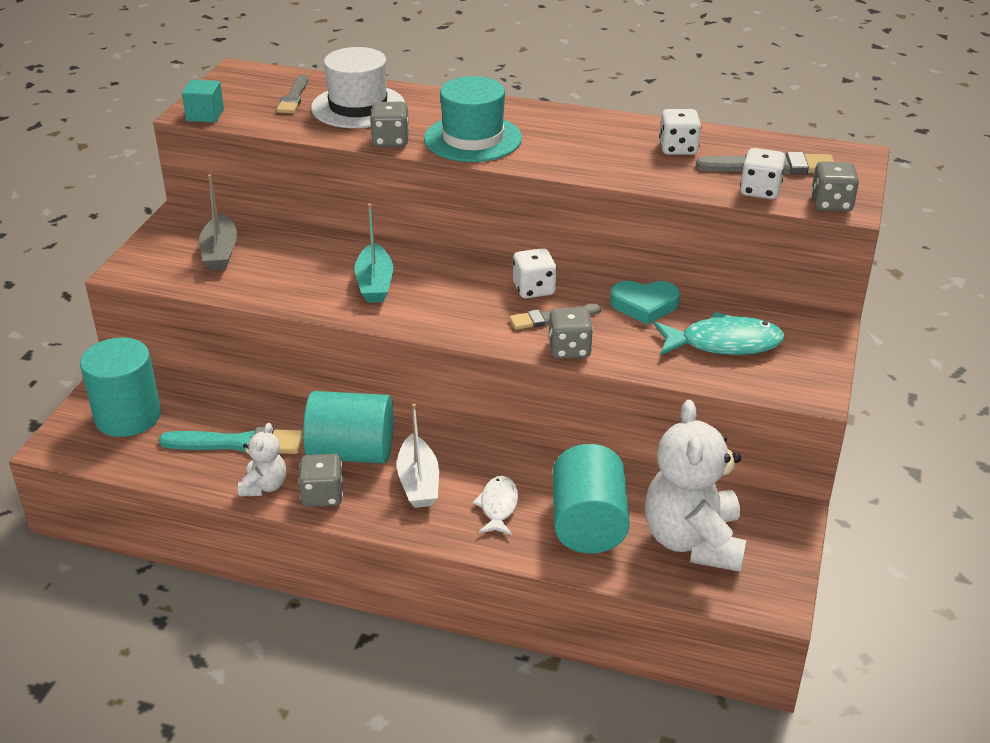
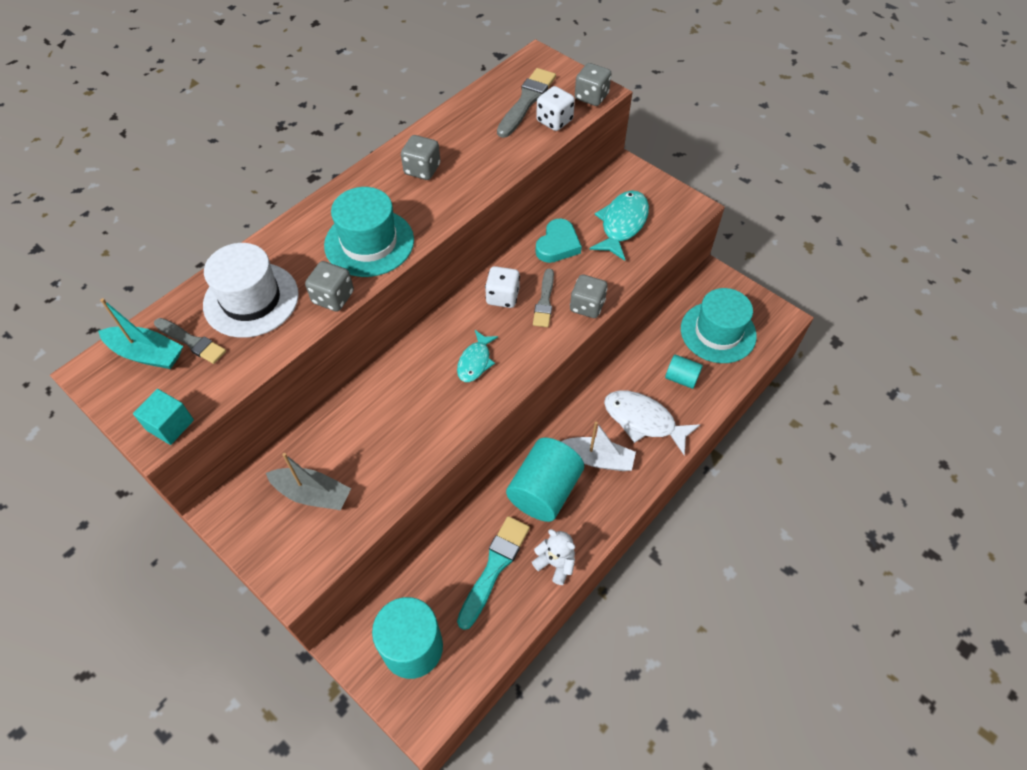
camera: 65 degrees left, 20 degrees up
grey dice [298,454,343,507] -> grey dice moved to [401,135,440,180]
turquoise boat [354,204,393,303] -> turquoise boat moved to [98,298,183,369]
white fish [472,476,518,535] -> white fish [604,391,700,455], size x1.62
turquoise cylinder [553,444,630,553] -> turquoise cylinder [665,354,703,389], size x0.51
white teddy bear [645,400,747,572] -> turquoise hat [681,288,757,363]
white dice [659,109,701,155] -> none
none -> turquoise fish [457,330,498,382]

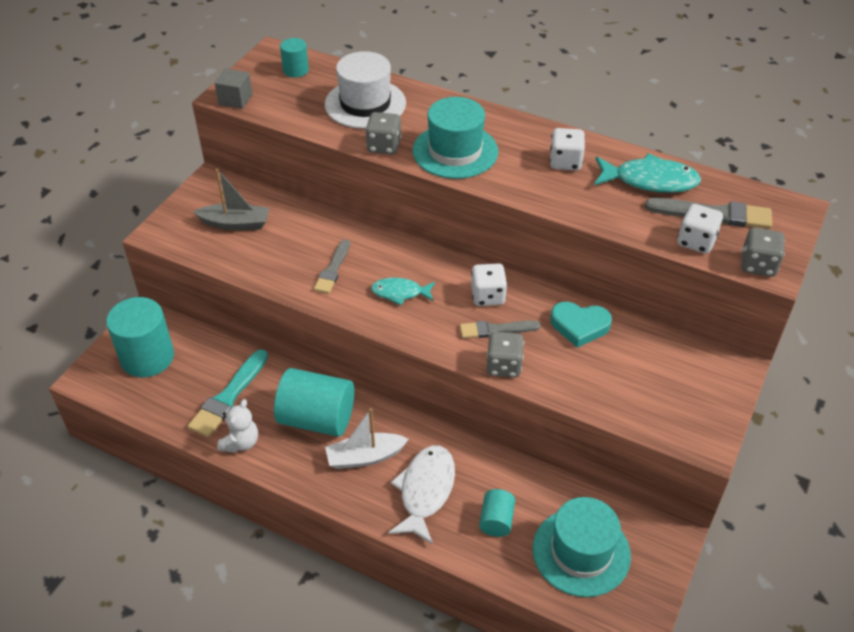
camera: 75 degrees right, 10 degrees down
turquoise boat [98,298,183,369] -> turquoise cylinder [280,38,309,78]
turquoise cube [133,389,194,445] -> grey cube [215,69,253,109]
grey brush [154,318,226,364] -> grey brush moved to [314,239,350,294]
grey boat [266,453,351,510] -> grey boat turned 90 degrees counterclockwise [193,169,269,230]
grey dice [401,135,440,180] -> white dice [550,128,585,171]
turquoise brush [457,516,530,630] -> turquoise brush turned 105 degrees clockwise [188,349,268,438]
white boat [561,421,636,471] -> white boat turned 75 degrees clockwise [325,408,409,469]
turquoise fish [589,190,649,261] -> turquoise fish moved to [594,153,701,193]

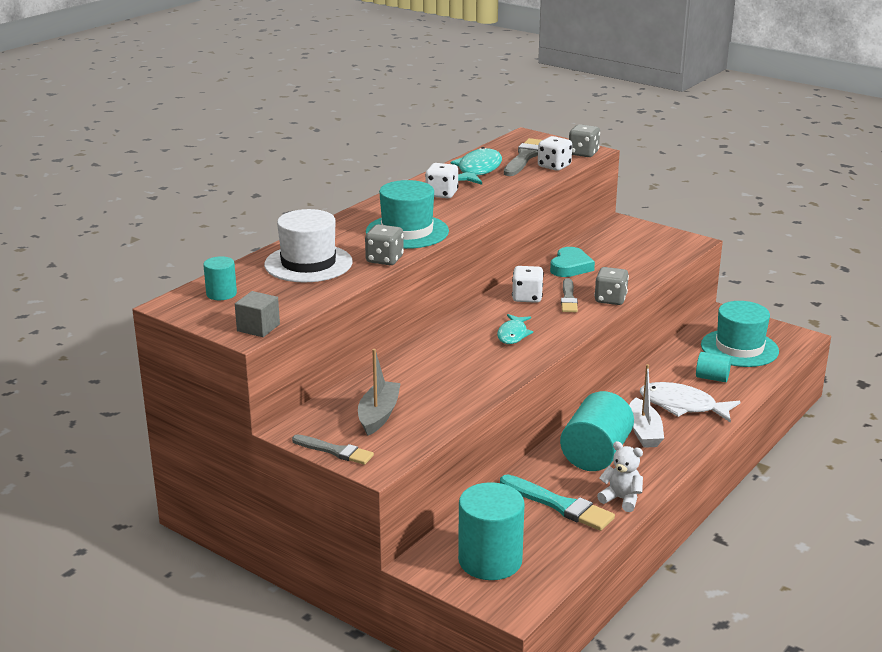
camera: 80 degrees left, 20 degrees down
grey brush [314,239,350,294] -> grey brush moved to [292,434,374,465]

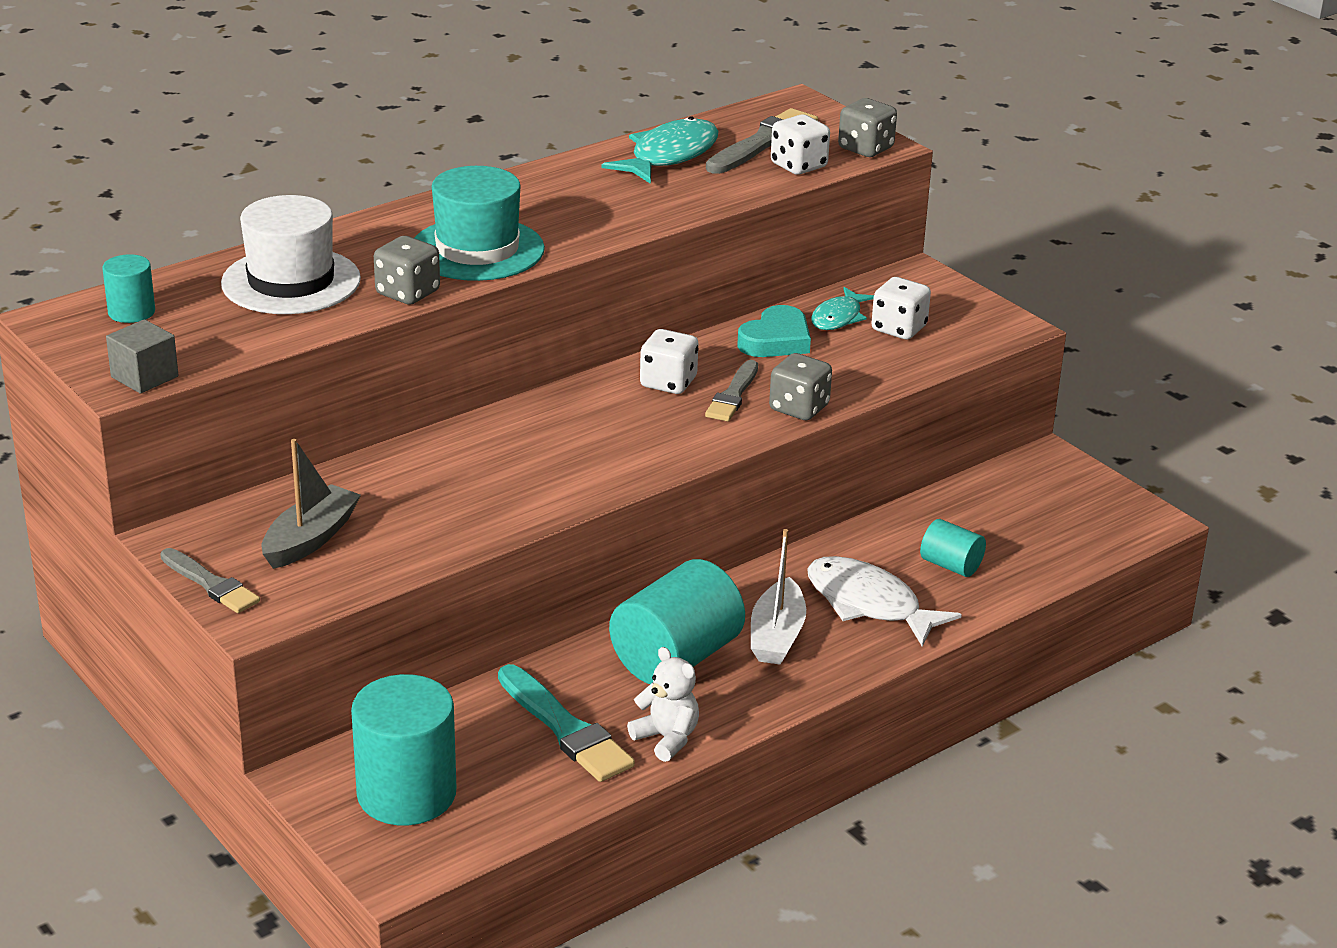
camera: 15 degrees right, 5 degrees up
white dice [425,163,458,198] -> white dice moved to [871,277,931,339]
turquoise fish [497,314,533,344] -> turquoise fish moved to [811,287,874,330]
turquoise hat [701,301,779,367] -> none

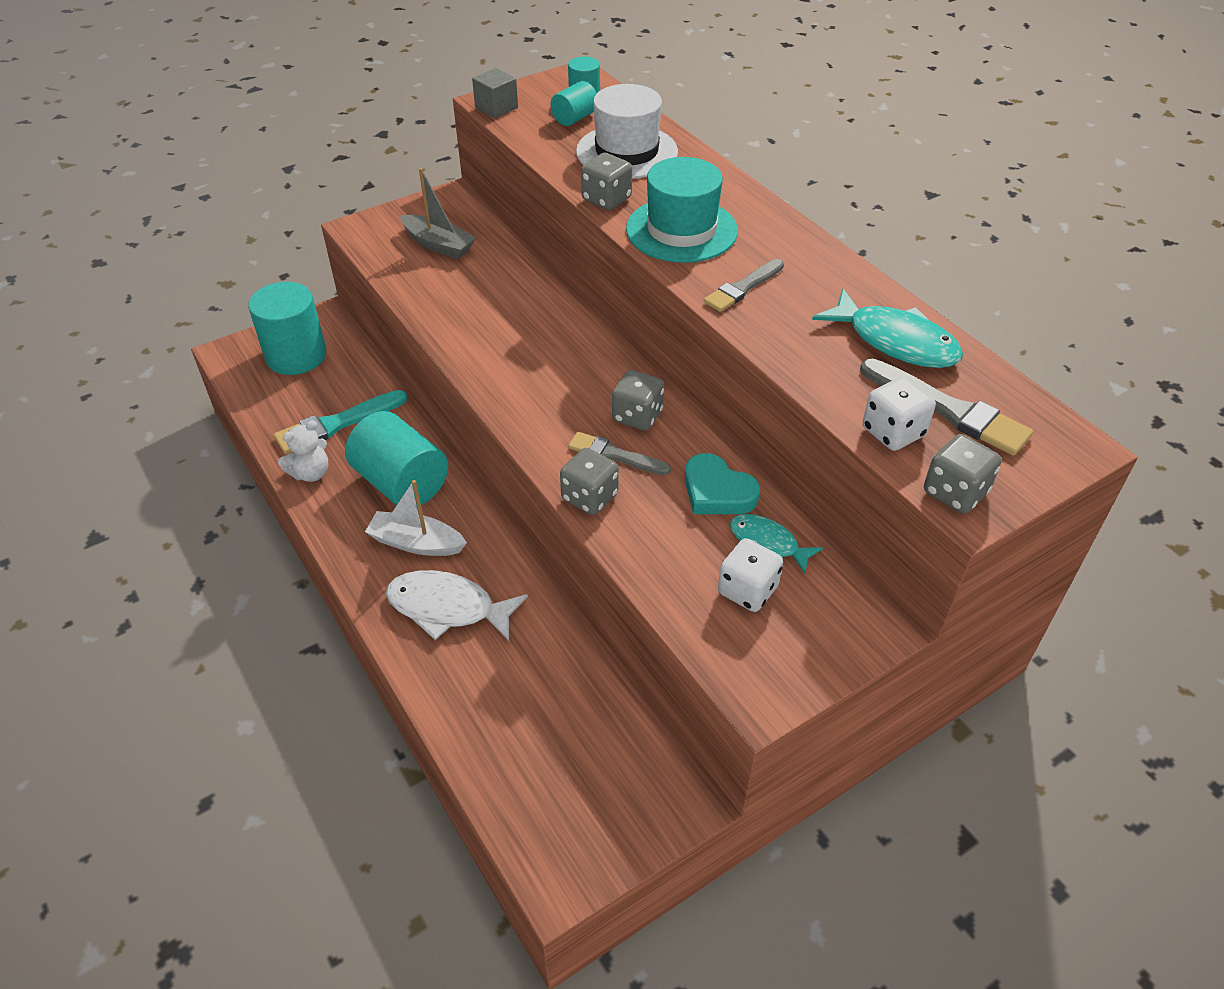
camera: 95 degrees right, 15 degrees up
grey brush [160,548,260,613] -> grey brush moved to [704,259,784,312]
white dice [640,329,699,394] -> grey dice [612,370,664,431]
white fish [807,556,962,647] -> white fish turned 120 degrees counterclockwise [386,570,528,641]
turquoise cylinder [920,519,986,577] -> turquoise cylinder moved to [550,81,597,126]

